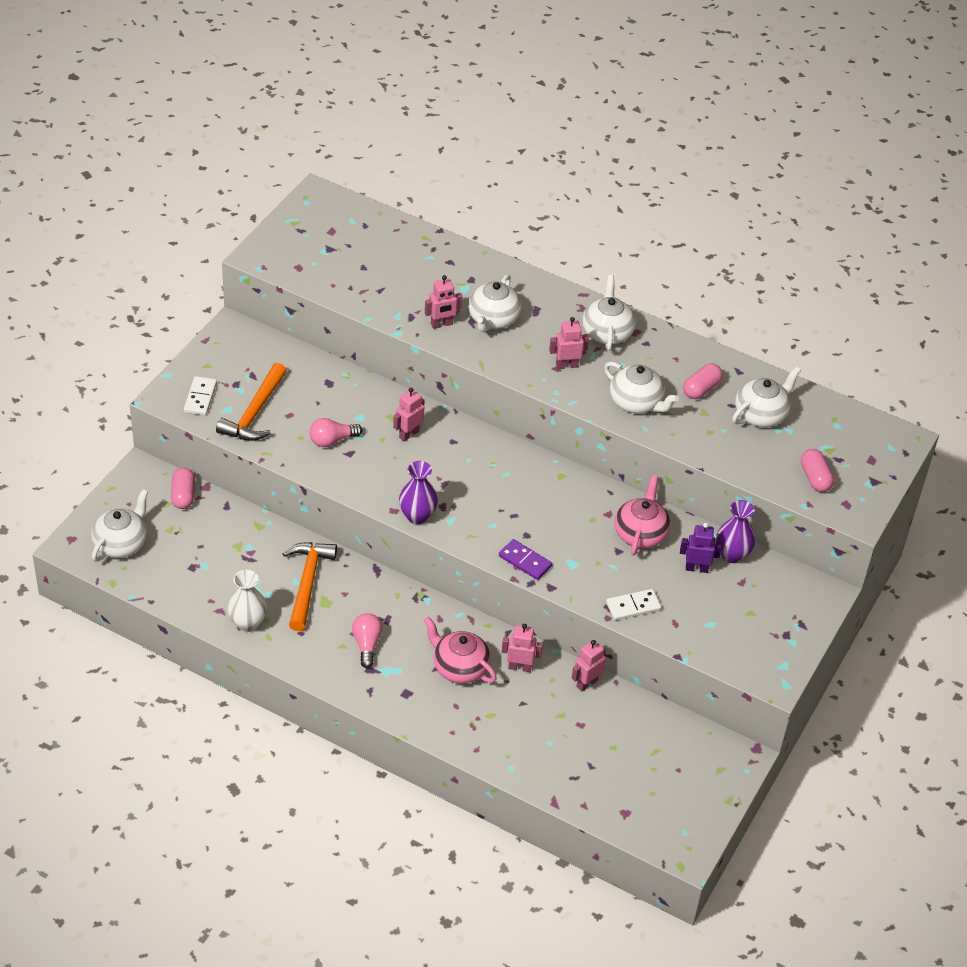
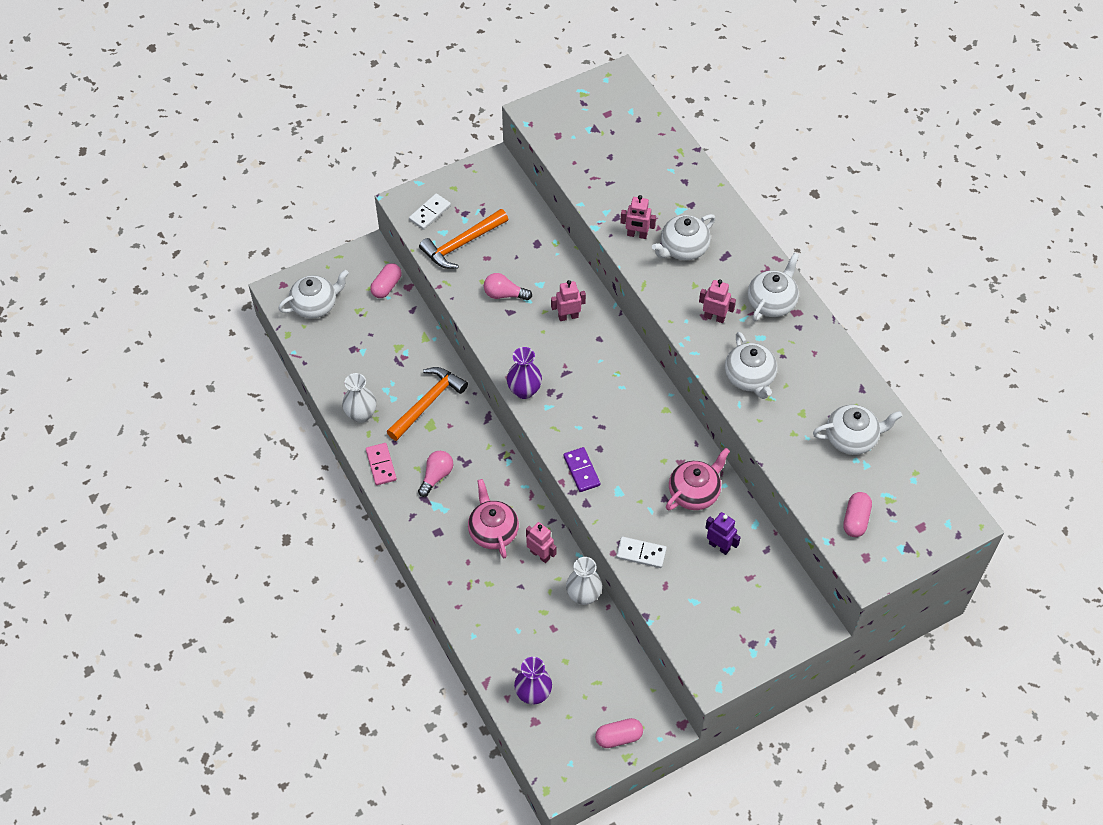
camera: 35 degrees right, 10 degrees up
pink robot [572,640,606,692] -> white vase [566,557,602,605]
pink capsule [683,363,723,399] -> pink capsule moved to [595,718,643,748]
purple vase [716,500,755,563] -> purple vase moved to [514,657,552,705]
none -> pink domino [366,443,397,485]

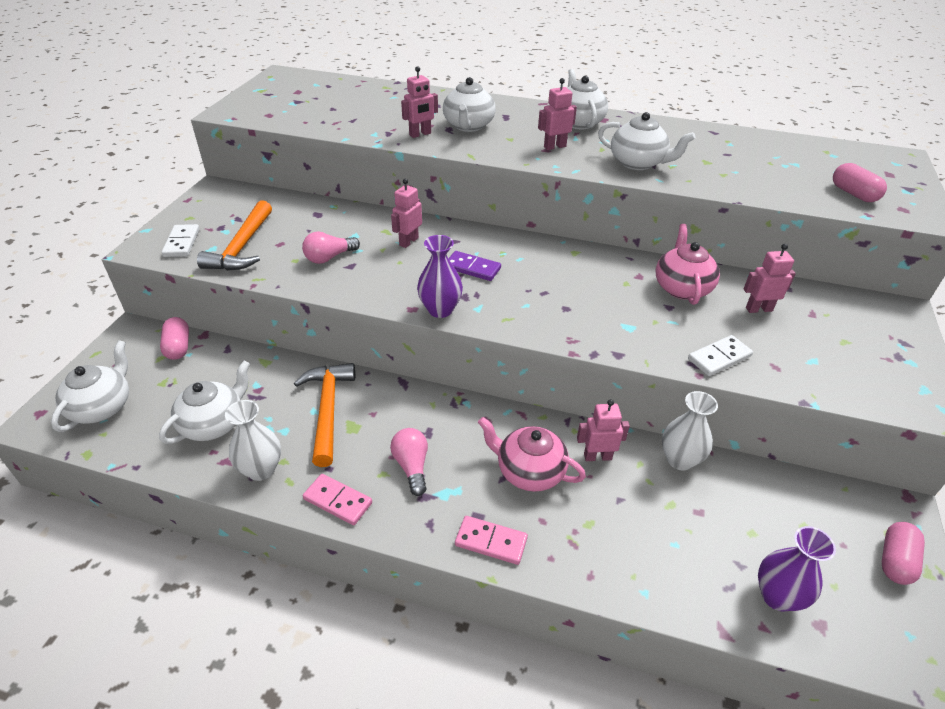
camera: 45 degrees left, 15 degrees down
purple domino [564,447,600,492] -> purple domino moved to [448,251,501,281]
purple robot [705,512,741,555] -> pink robot [744,244,796,313]
white teapot [813,405,903,455] -> white teapot moved to [159,361,250,444]
none -> pink domino [455,516,528,565]

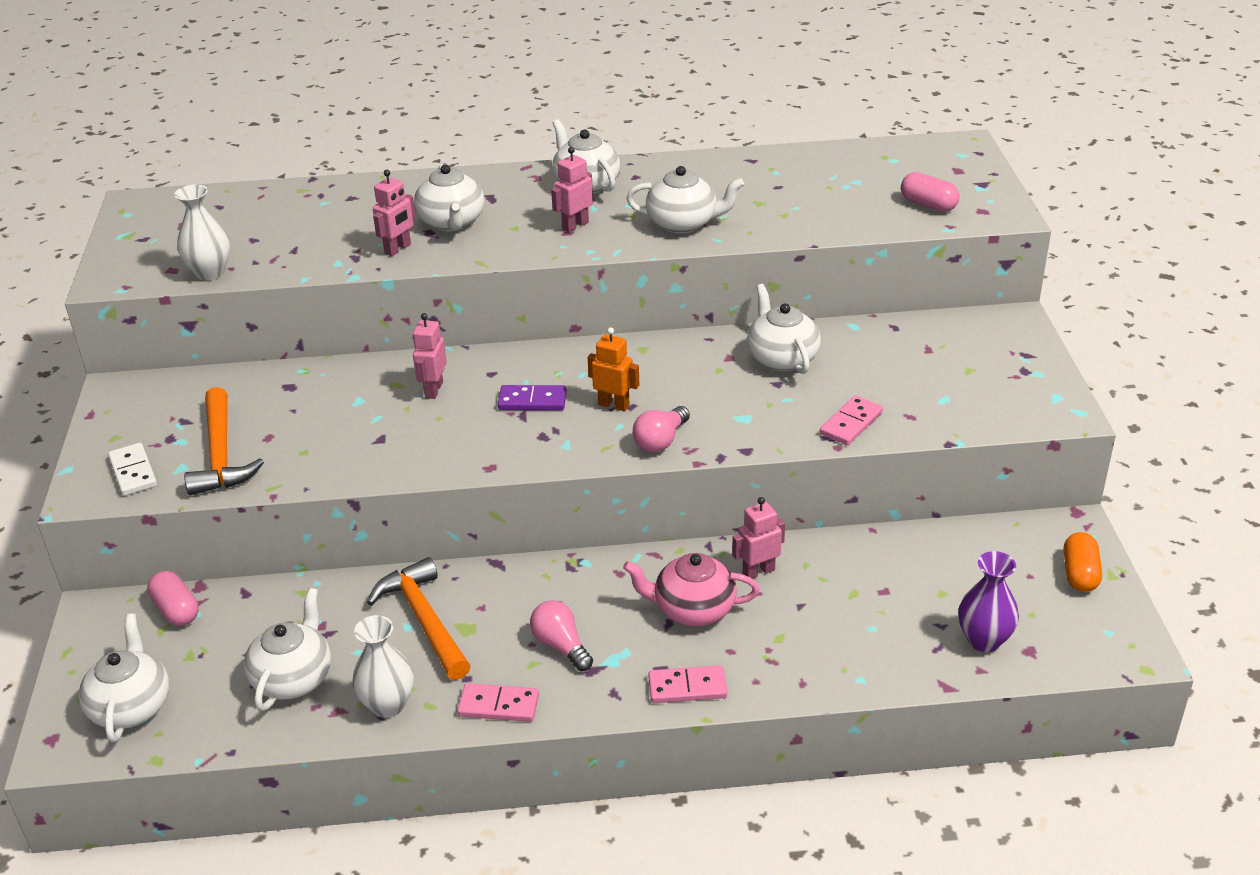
camera: 20 degrees left, 5 degrees down
pink light bulb [302,231,360,264] -> pink light bulb moved to [633,406,690,452]
purple vase [417,235,463,318] -> none
pink teapot [656,224,720,305] -> white teapot [747,284,821,374]
white vase [662,391,718,471] -> white vase moved to [174,184,230,280]
white domino [688,335,753,376] -> pink domino [820,396,883,445]
pink robot [744,244,796,313] -> none
pink capsule [882,522,925,585] -> orange capsule [1064,532,1102,592]
none -> orange robot [588,327,639,412]

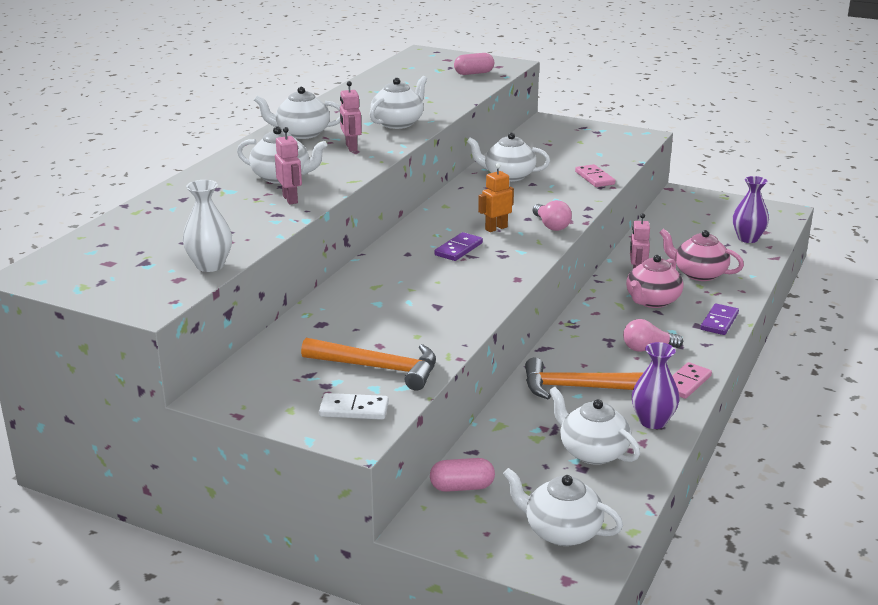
camera: 60 degrees left, 10 degrees down
white vase [352,615,414,718] -> purple vase [632,342,679,429]
pink robot [413,313,447,399] -> none
pink domino [648,665,727,703] -> purple domino [701,303,739,335]
orange capsule [1064,532,1102,592] -> none
none -> pink teapot [659,229,744,281]

